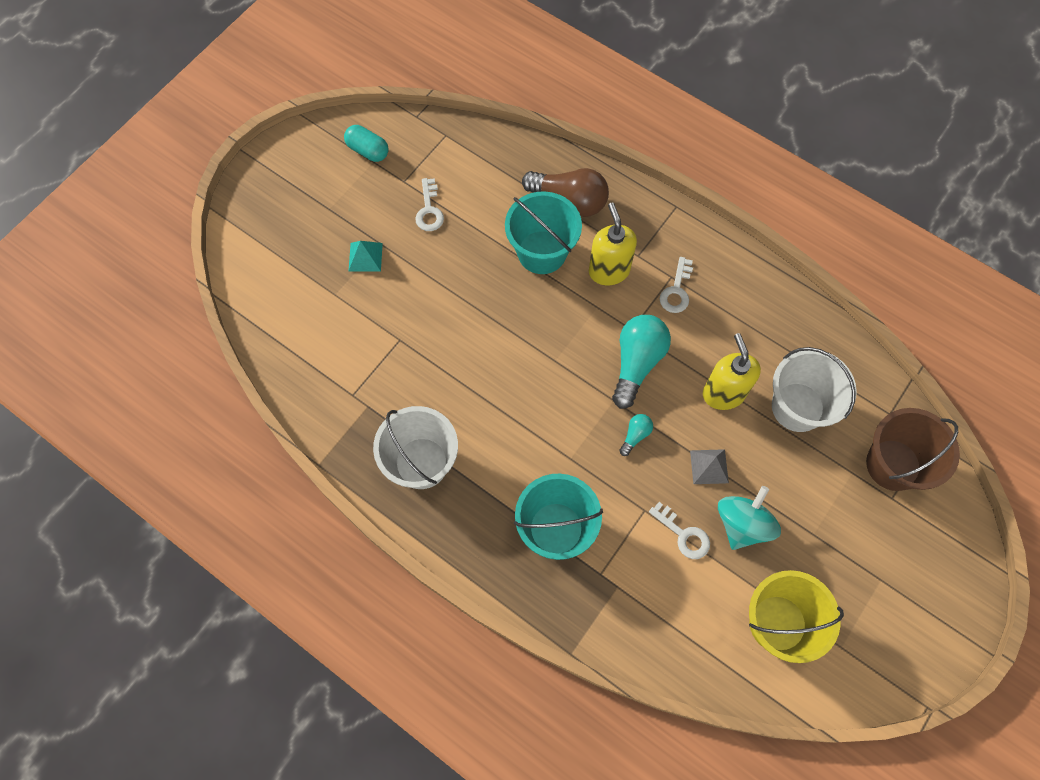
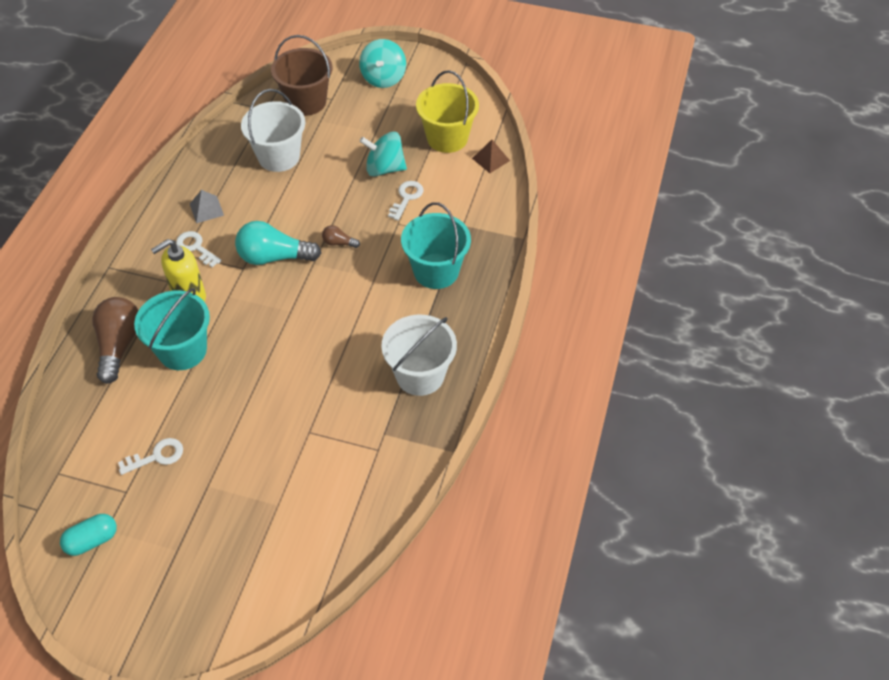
camera: 110 degrees left, 15 degrees down
turquoise capsule [344,125,389,162] -> turquoise capsule turned 45 degrees clockwise [60,514,117,556]
turquoise pyramid [349,241,383,271] -> none
turquoise light bulb [619,414,653,456] -> brown light bulb [322,225,360,248]
white key [660,257,693,313] -> white key turned 135 degrees counterclockwise [176,231,222,267]
grey pyramid [690,449,729,484] -> grey pyramid moved to [190,190,224,223]
yellow soap dispenser [703,333,761,410] -> none
none -> turquoise spinning top [359,39,406,88]
none -> brown pyramid [472,140,510,173]

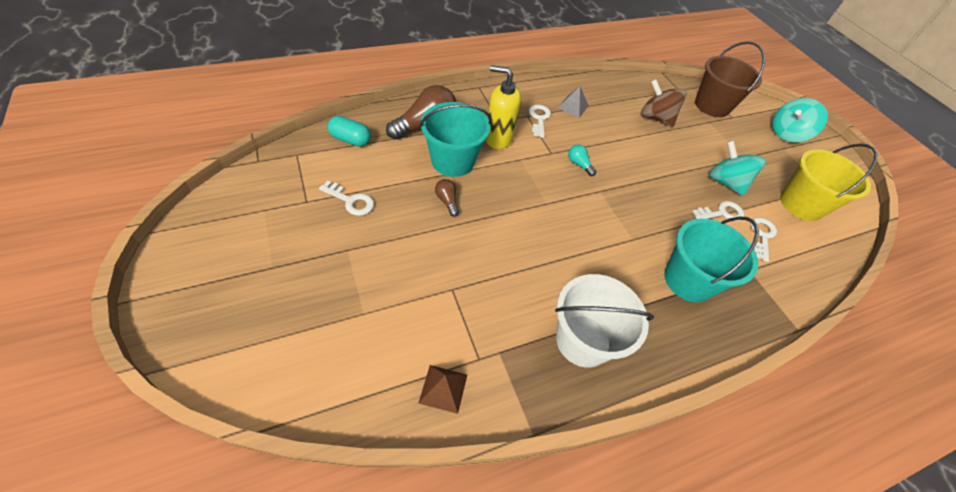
camera: 45 degrees right, 0 degrees up
turquoise capsule [60,514,117,556] -> turquoise capsule moved to [328,116,371,147]
turquoise light bulb [235,221,321,265] -> turquoise light bulb [568,145,596,176], size x0.47
white bucket [241,89,305,172] -> brown spinning top [641,79,687,127]
brown light bulb [322,225,360,248] -> brown light bulb moved to [435,179,459,217]
brown pyramid [472,140,510,173] -> brown pyramid moved to [419,365,467,414]
none -> white key [750,217,777,262]

